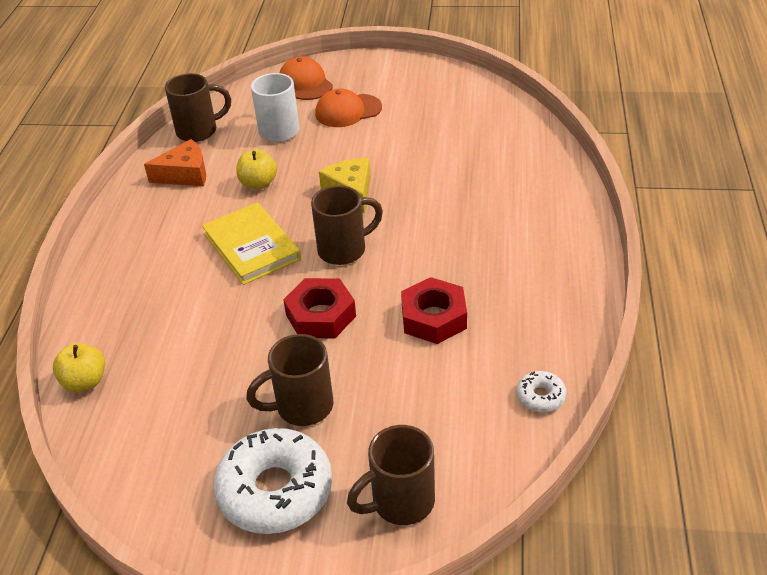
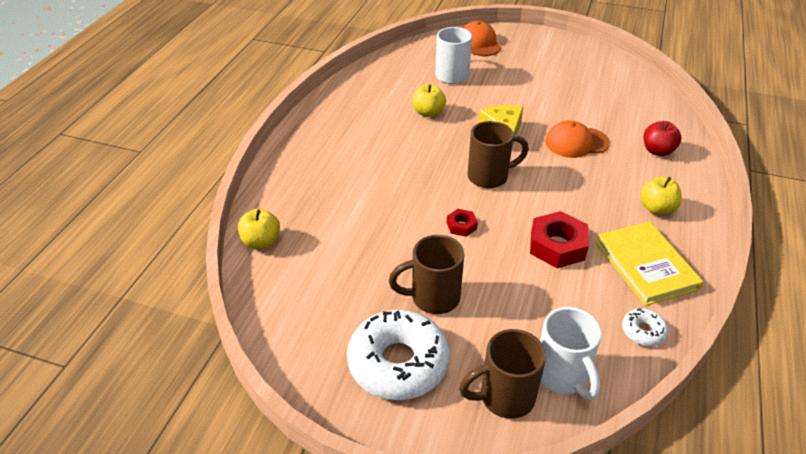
camera: 10 degrees right, 0 degrees up
orange cheese [144,139,206,186] -> none
brown mug [165,73,231,142] -> none
yellow book [202,202,301,285] -> yellow book moved to [596,221,703,306]
red nut [283,278,356,339] -> red nut [447,209,478,237], size x0.52
orange cap [315,88,382,127] -> orange cap moved to [545,120,610,158]
none -> white mug [540,307,602,400]
none -> yellow apple [640,176,682,215]
none -> red apple [644,121,681,156]

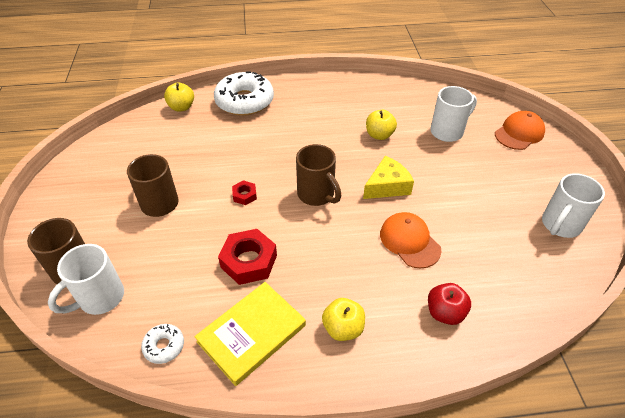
camera: 65 degrees right, 5 degrees up
white donut [347,310,450,400] -> white donut moved to [214,71,274,116]
none -> white mug [542,173,605,238]

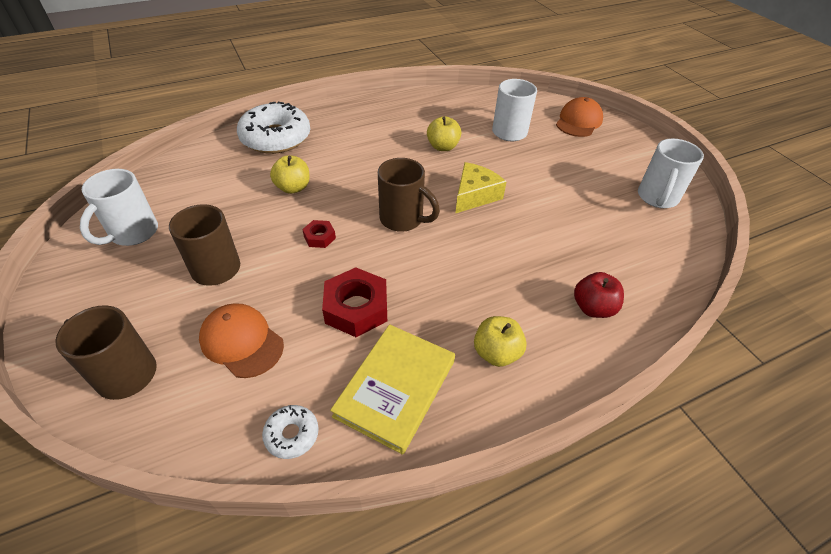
camera: 20 degrees left, 0 degrees up
white mug [48,244,124,315] -> white mug moved to [80,169,158,246]
yellow apple [164,83,194,112] -> yellow apple moved to [270,155,310,194]
orange cap [380,212,442,269] -> orange cap moved to [199,303,284,378]

